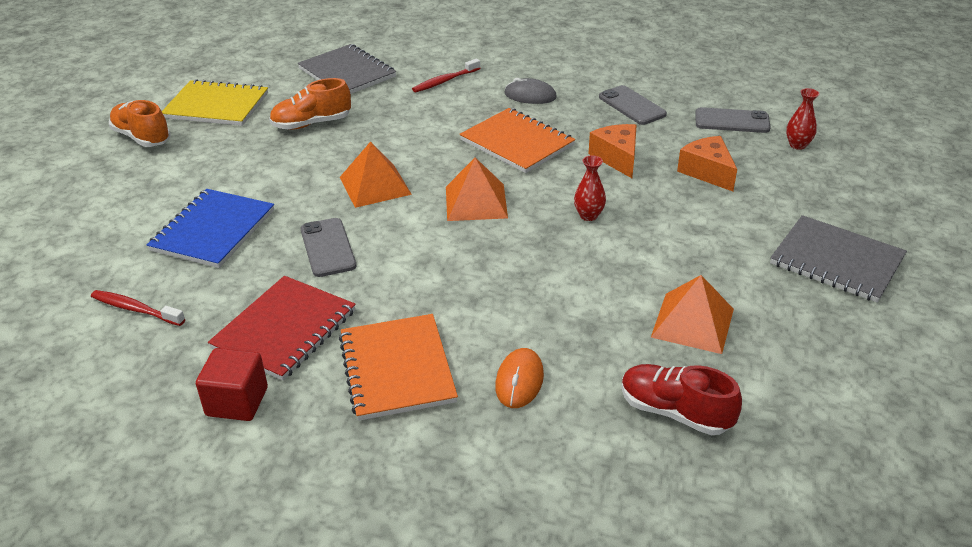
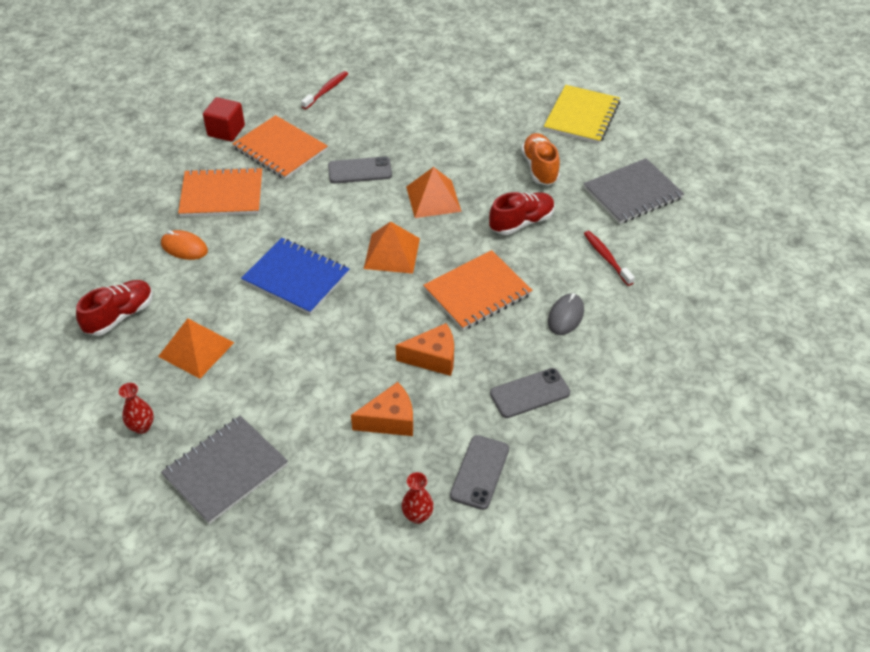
camera: 100 degrees right, 10 degrees up
orange shoe [109,100,171,147] -> none
blue notebook [147,189,274,268] -> blue notebook moved to [241,238,349,315]
red notebook [208,276,356,381] -> orange notebook [232,115,328,179]
red vase [574,155,606,221] -> red vase moved to [119,383,154,434]
none -> red shoe [489,192,555,235]

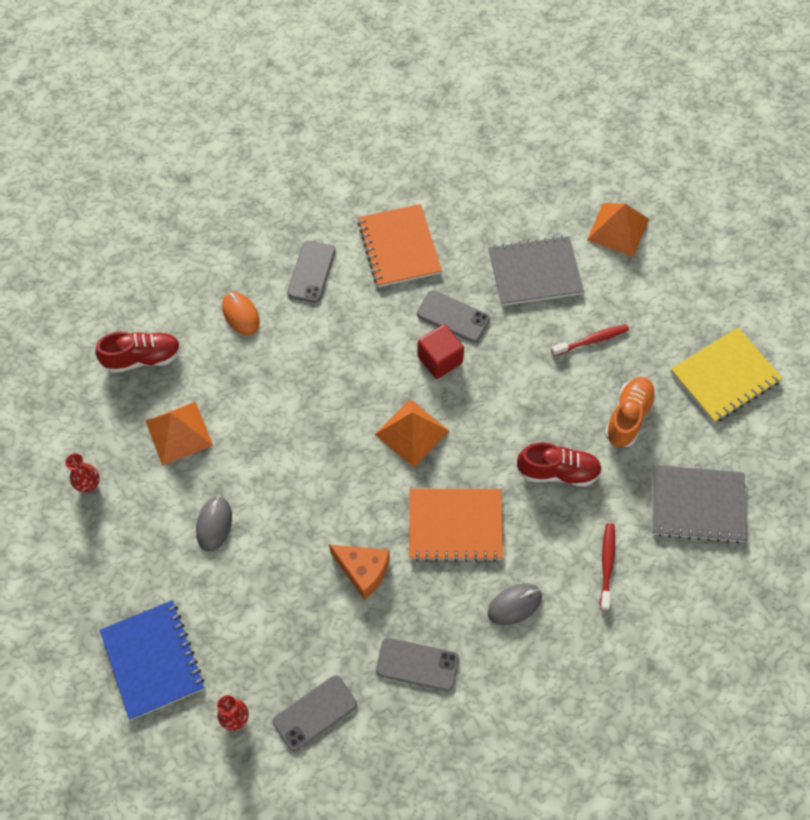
camera: 35 degrees right, 15 degrees up
grey notebook [161,416,288,524] -> grey notebook moved to [488,236,584,306]
orange notebook [178,167,262,217] -> grey phone [287,241,335,303]
red cube [203,97,245,142] -> red cube moved to [417,324,464,379]
blue notebook [241,238,349,315] -> blue notebook moved to [100,600,204,720]
red toothbrush [301,71,348,109] -> red toothbrush moved to [551,324,629,357]
orange cheese [351,382,413,436] -> none
orange pyramid [406,167,462,218] -> orange pyramid moved to [587,203,649,257]
none -> grey mouse [196,496,232,552]

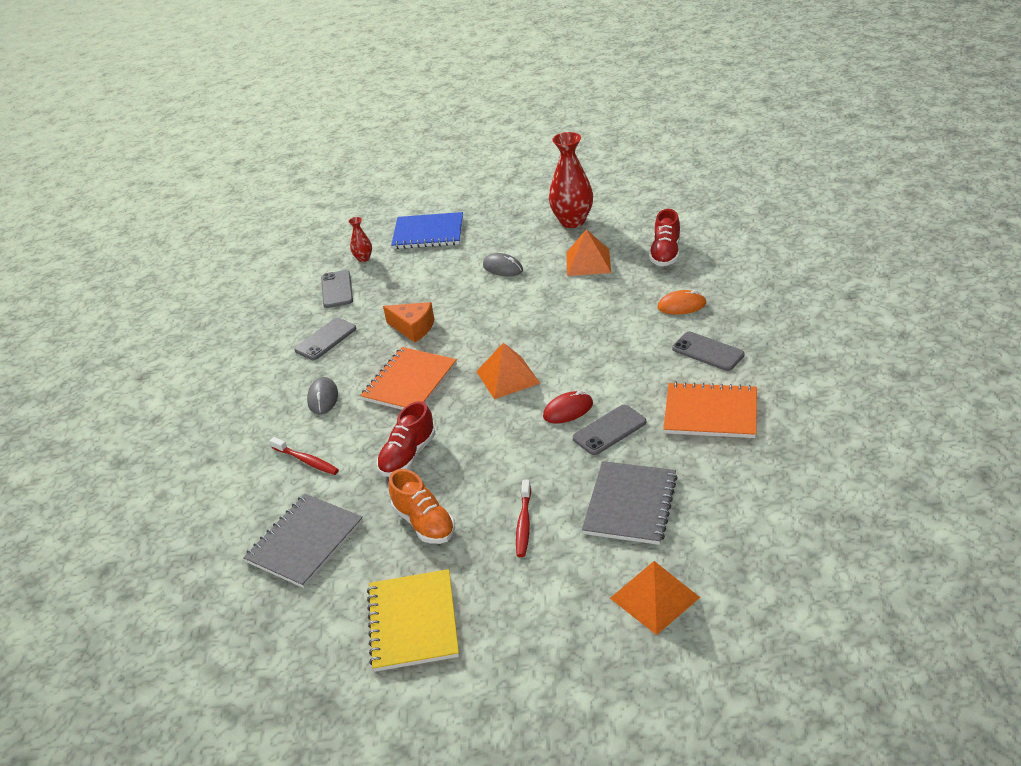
camera: 120 degrees right, 25 degrees down
red vase [65,454,100,493] -> red vase [549,132,593,228], size x2.07
orange cheese [329,545,390,600] -> orange cheese turned 120 degrees counterclockwise [383,302,434,342]
red cube [417,324,464,379] -> red mouse [543,390,593,424]

